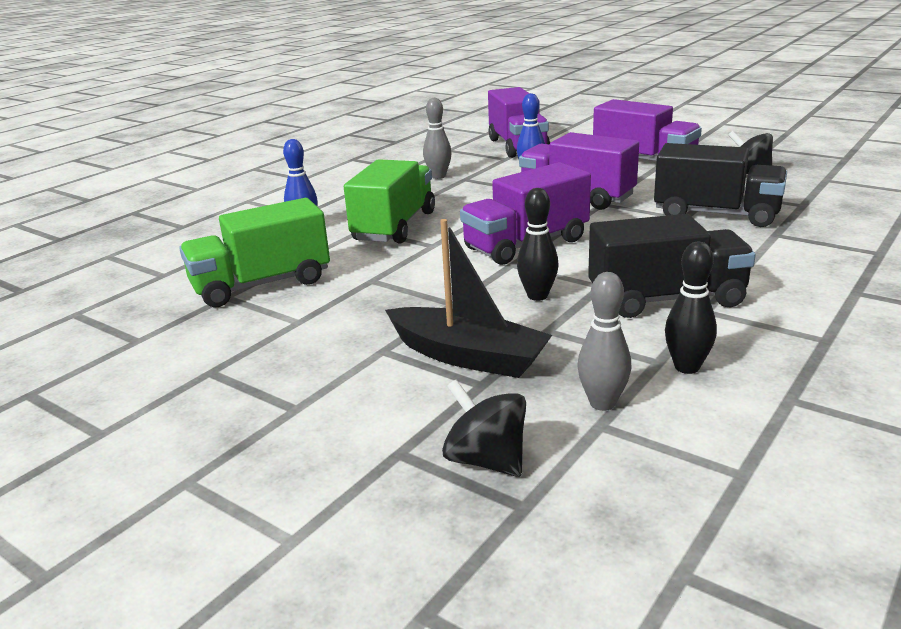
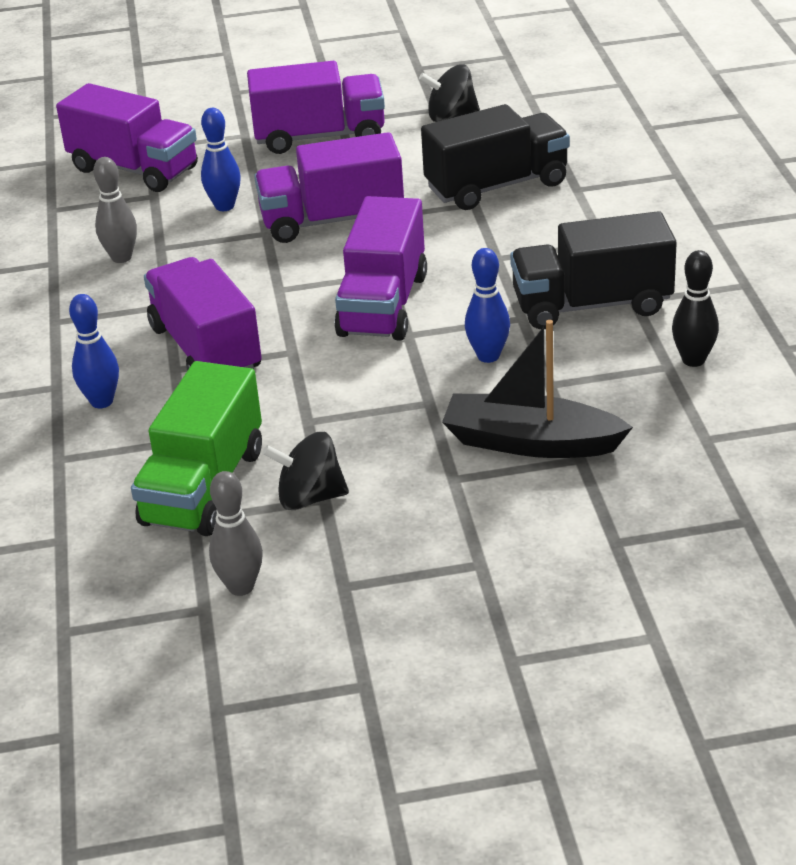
camera: 45 degrees left, 10 degrees up
green truck [344,159,435,244] -> purple truck [144,257,262,371]
black boat [385,219,552,378] -> black boat turned 150 degrees counterclockwise [442,320,633,458]
black spinning top [442,379,526,477] -> black spinning top moved to [263,432,349,510]
black bowling pin [517,188,559,301] -> blue bowling pin [465,248,510,363]
grey bowling pin [577,272,631,411] -> grey bowling pin moved to [209,471,263,596]
black truck [588,214,756,318] -> black truck turned 135 degrees counterclockwise [510,211,677,329]

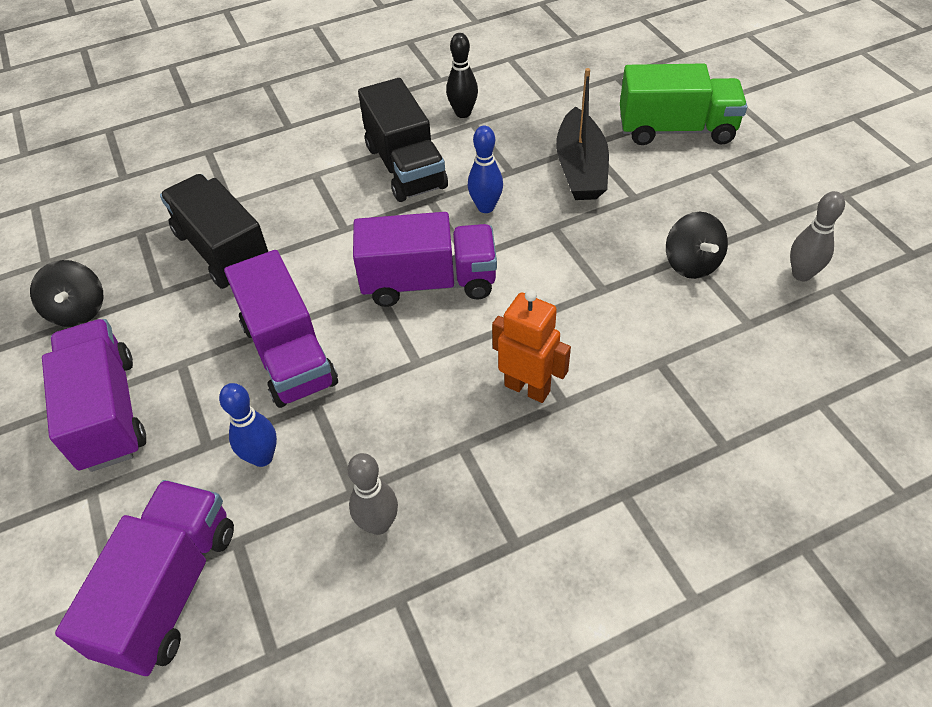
camera: 105 degrees left, 15 degrees up
blue bowling pin [69,294,119,408] -> none
green truck [131,361,262,536] -> green truck moved to [620,63,747,145]
purple truck [144,257,262,371] -> orange robot [492,289,571,403]

